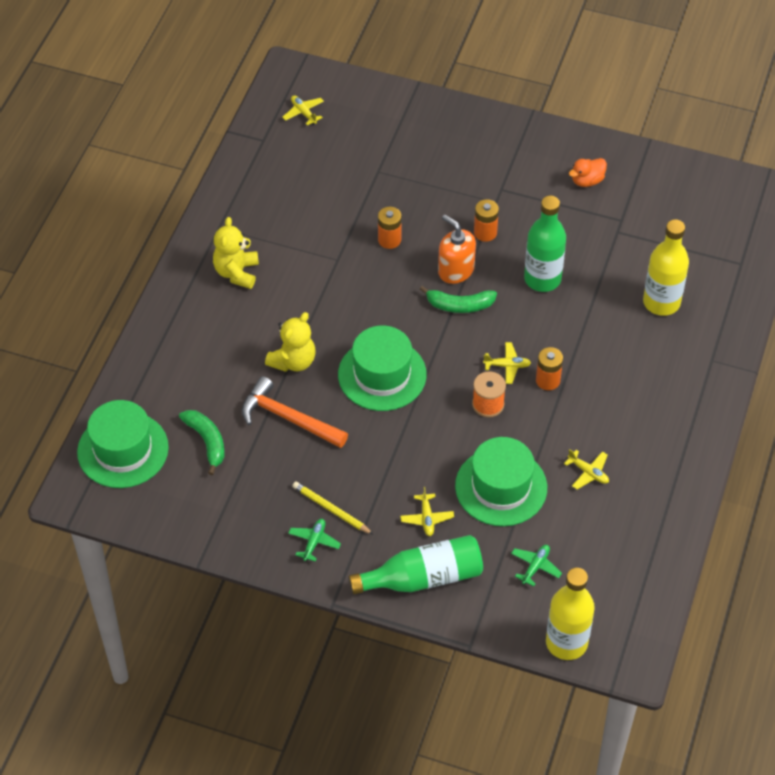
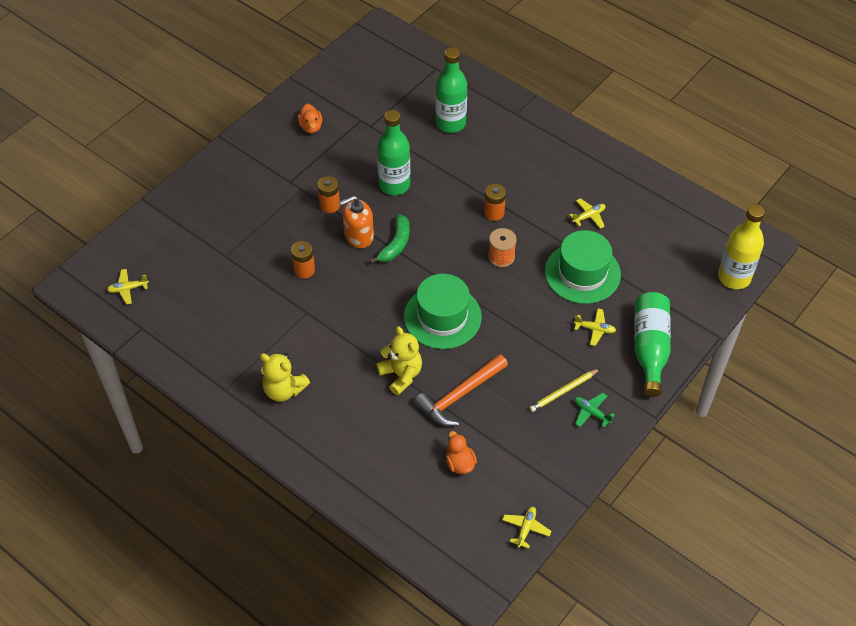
camera: 70 degrees left, 0 degrees up
green hat [77,400,169,488] -> none
green banana [179,410,225,475] -> orange duck [446,431,477,474]
yellow plane [483,342,531,384] -> yellow plane moved to [502,507,552,549]
green plane [511,545,562,587] -> none
yellow bottle [643,219,689,316] -> green bottle [435,47,467,133]

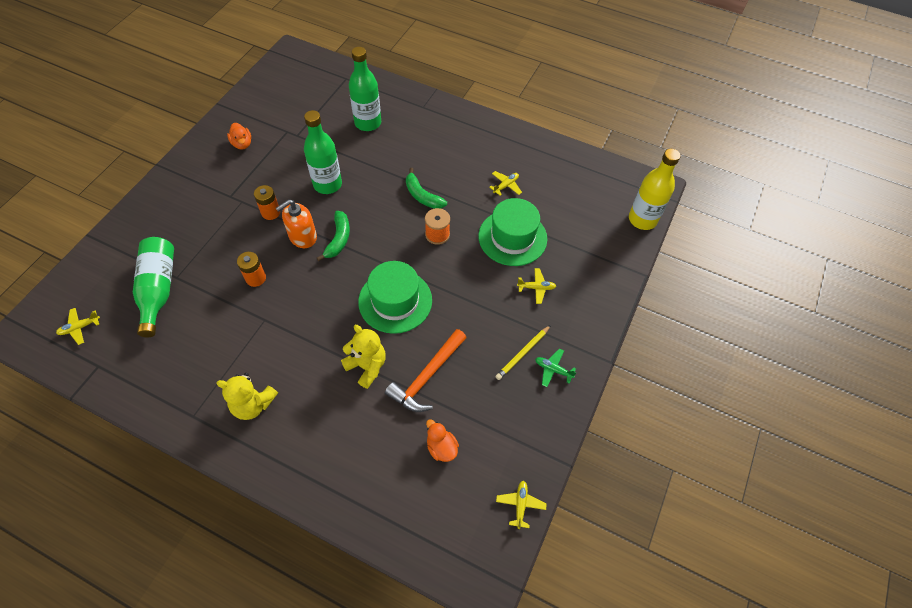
camera: 15 degrees left, 5 degrees up
orange battery [484,184,506,221] -> green banana [406,168,447,209]
green bottle [634,292,671,397] -> green bottle moved to [133,237,174,337]

